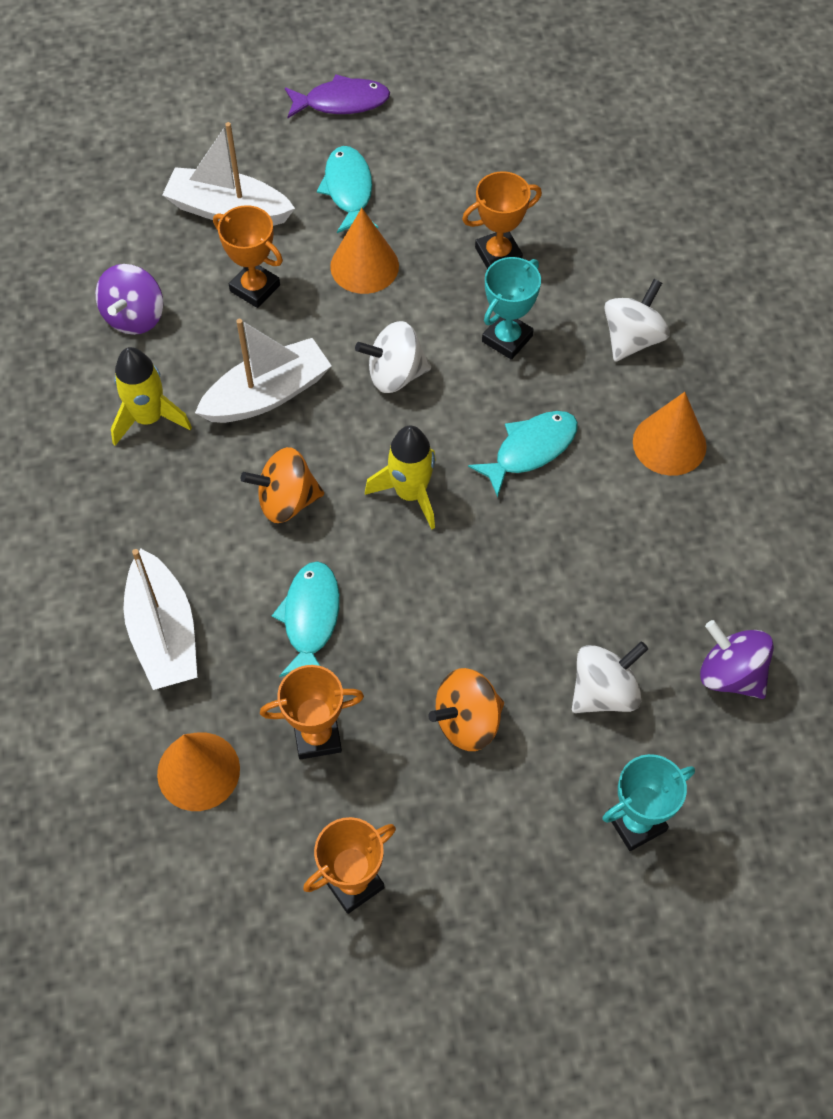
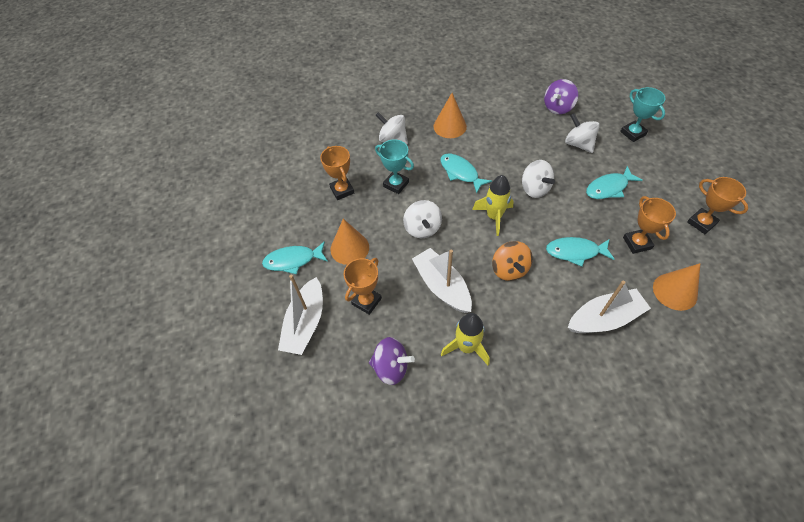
camera: 90 degrees left, 5 degrees down
purple fish [285,74,390,118] -> none
orange spinning top [428,668,504,751] -> turquoise fish [586,166,643,199]
none -> white spinning top [522,160,555,198]

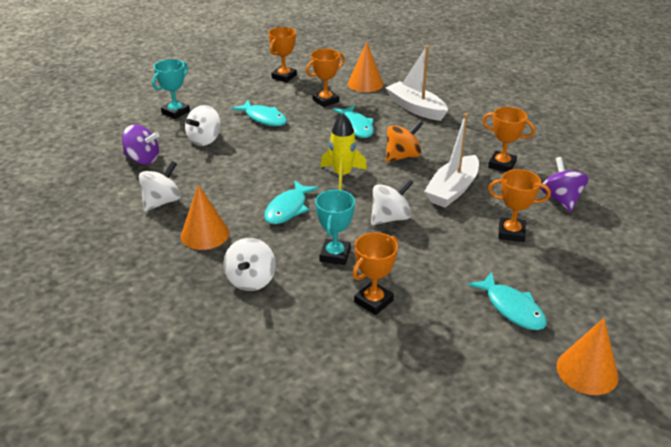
camera: 115 degrees left, 20 degrees down
white boat [278,275,323,355] -> none
orange cone [331,219,369,265] -> orange cone moved to [557,318,619,395]
yellow rocket [441,313,490,365] -> orange trophy [482,107,535,172]
white spinning top [522,160,555,198] -> white spinning top moved to [139,161,181,212]

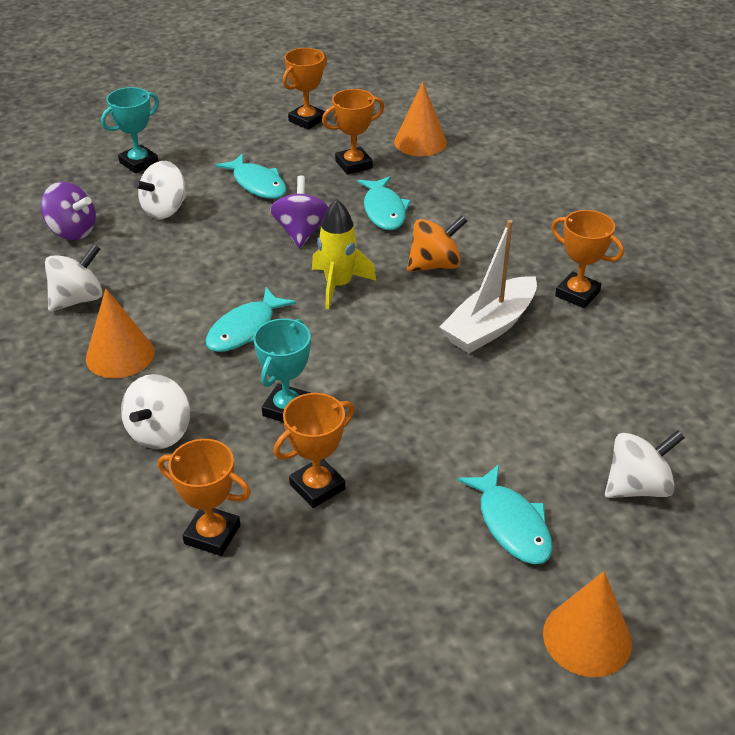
camera: 10 degrees right, 5 degrees up
white spinning top [371,179,413,225] -> white spinning top moved to [605,430,685,498]
white boat [385,46,448,121] -> none
orange trophy [488,169,551,242] -> orange trophy moved to [158,439,251,556]
purple spinning top [541,157,588,212] -> purple spinning top moved to [270,175,329,248]

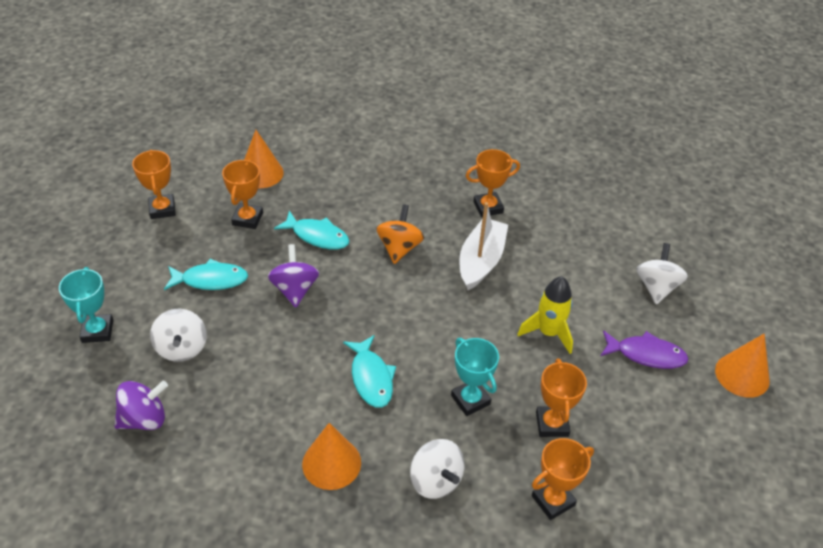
camera: 55 degrees left, 5 degrees up
white spinning top [45,244,103,312] -> none
purple spinning top [270,175,329,248] -> purple spinning top turned 45 degrees clockwise [268,244,319,308]
yellow rocket [312,199,376,309] -> yellow rocket moved to [517,276,573,354]
white boat [439,220,537,353] -> white boat turned 150 degrees counterclockwise [460,202,508,290]
turquoise fish [457,464,553,564] -> purple fish [601,330,689,369]

